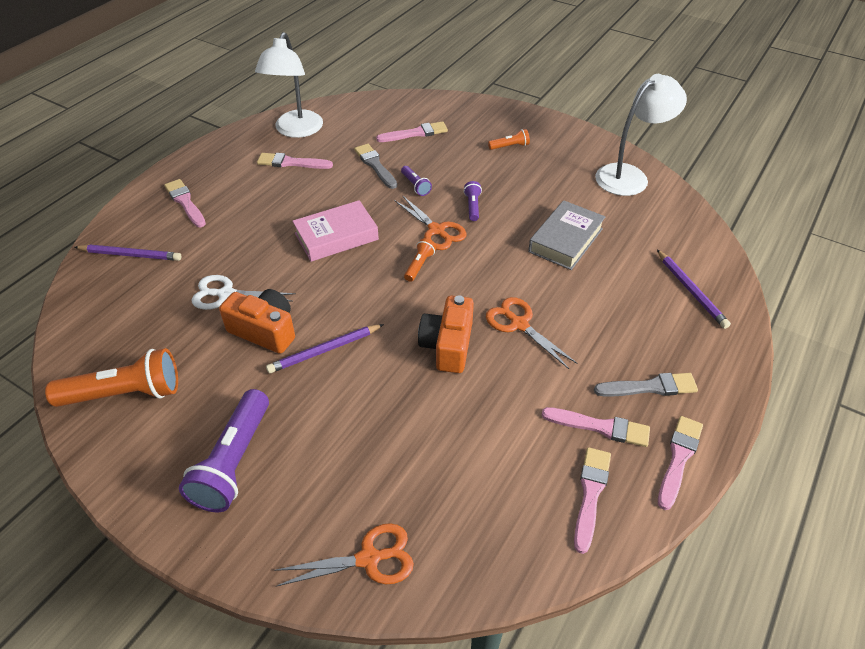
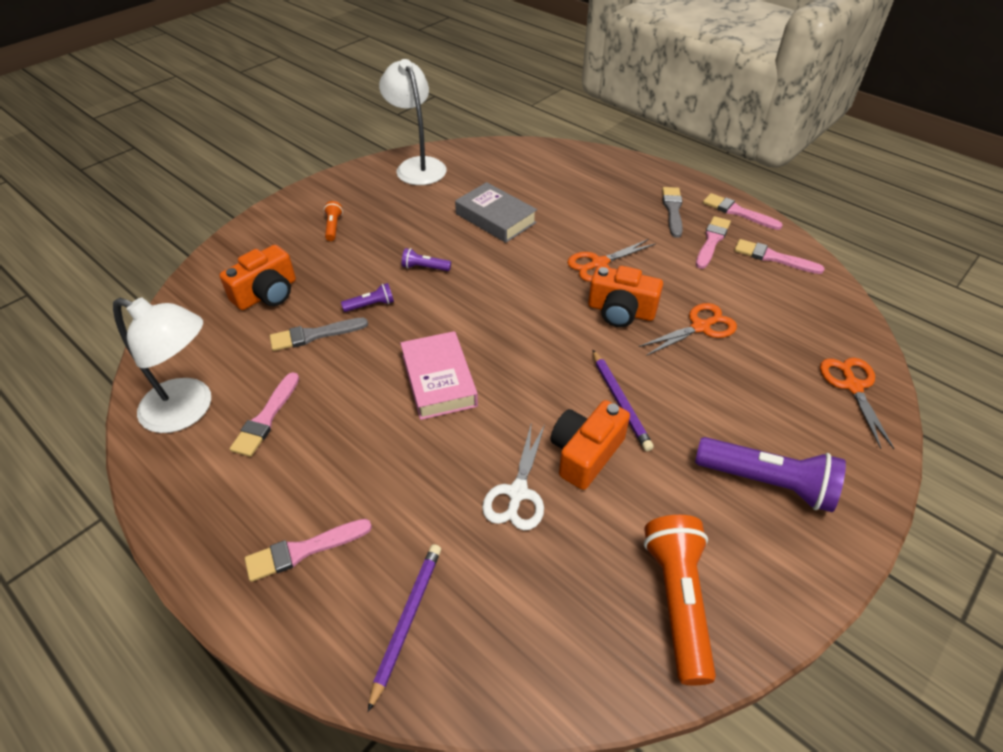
camera: 80 degrees left, 0 degrees up
pink brush [376,121,448,142] -> orange camera [219,245,296,310]
orange scissors [394,195,467,250] -> orange scissors moved to [639,303,737,356]
orange flashlight [404,238,436,282] -> none
purple pencil [657,250,731,329] -> none

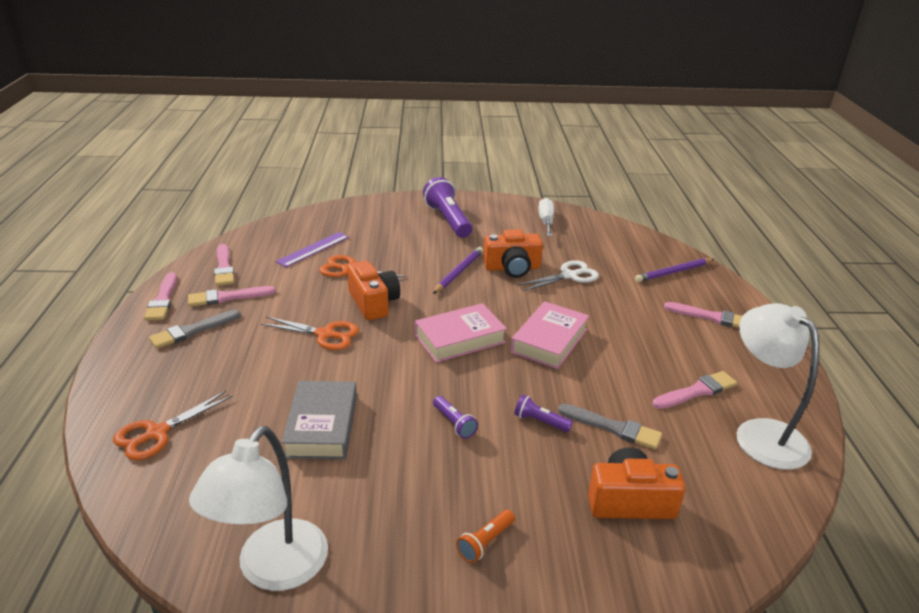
camera: 135 degrees left, 15 degrees down
orange flashlight [644,515,716,685] -> white screwdriver [539,198,554,236]
orange scissors [820,358,894,449] -> orange scissors moved to [113,391,233,460]
none -> purple ruler [275,232,349,267]
none -> pink book [415,303,507,363]

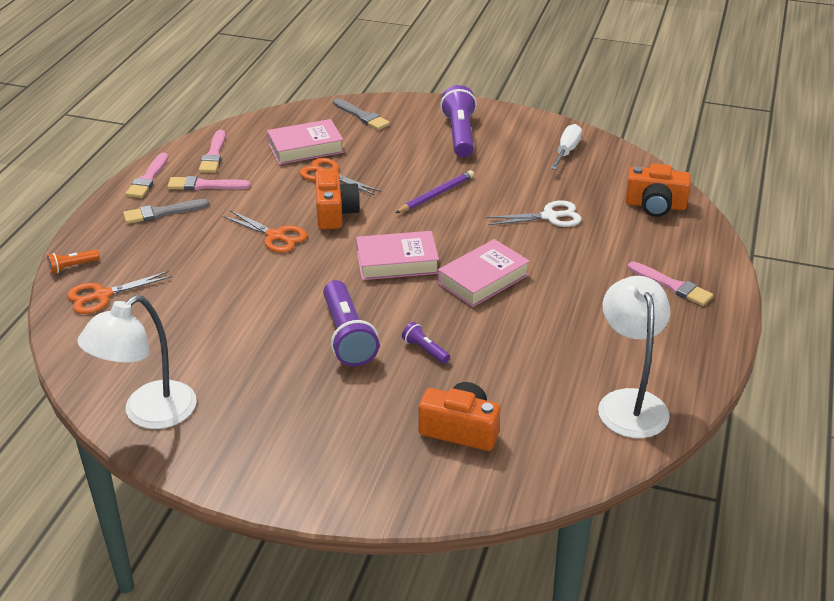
camera: 20 degrees right, 5 degrees up
purple ruler [275,232,349,267] -> pink book [267,119,344,165]
grey book [281,381,357,460] -> none
purple flashlight [433,396,478,439] -> purple flashlight [323,280,379,367], size x2.10
orange flashlight [456,510,515,563] -> orange flashlight moved to [47,249,100,274]
orange camera [483,229,543,278] -> orange camera moved to [625,164,691,217]
grey brush [558,404,662,449] -> grey brush moved to [333,98,390,130]
purple pencil [635,258,714,282] -> none
pink brush [653,371,737,409] -> none

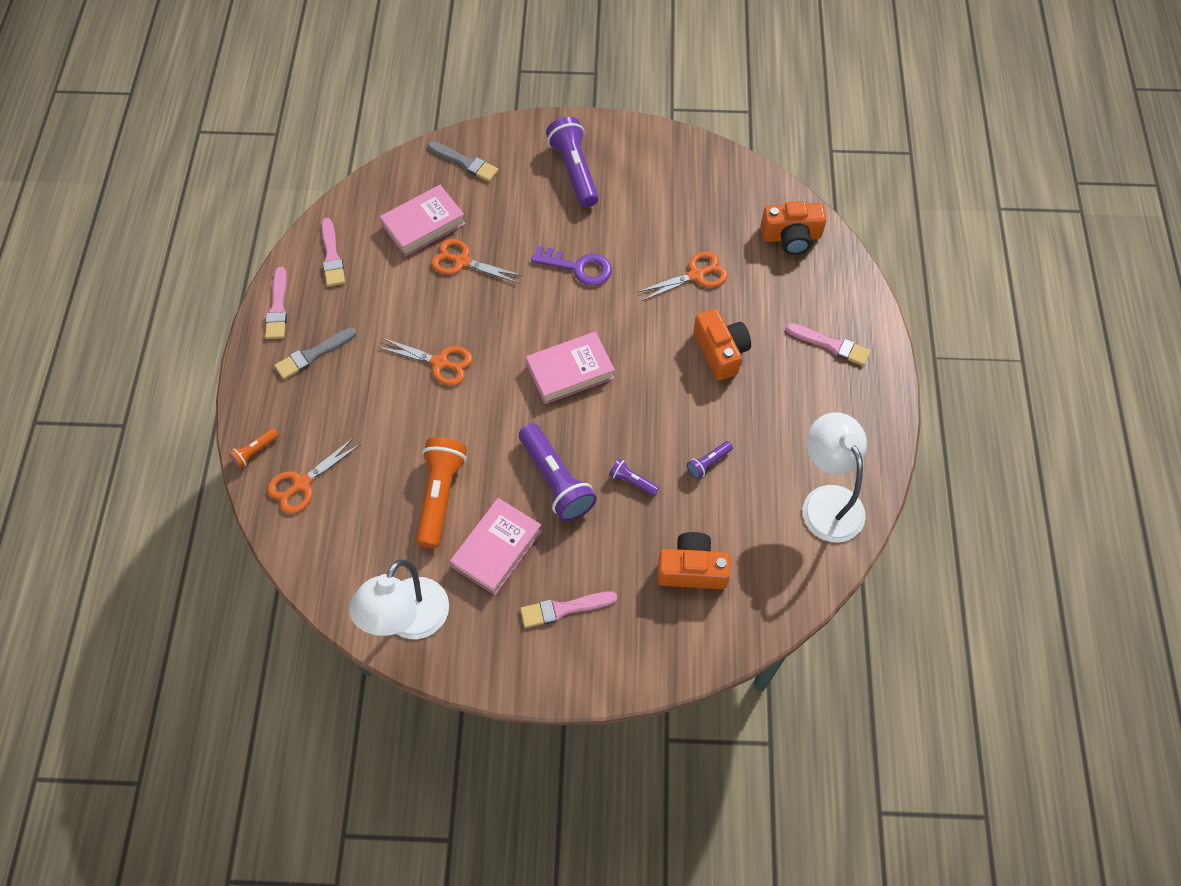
camera: 15 degrees left, 25 degrees up
pink brush [167,176,251,191] -> pink brush moved to [520,591,617,628]
orange camera [315,169,360,230] -> orange camera moved to [693,309,751,380]
purple pencil [395,170,474,213] -> purple key [531,246,612,286]
pink book [438,239,530,307] -> pink book moved to [450,498,542,595]
white scissors [486,200,582,227] -> orange scissors [638,251,728,301]
white screwdriver [551,124,582,170] -> none
none -> orange flashlight [416,437,467,549]
none -> purple flashlight [687,441,733,479]

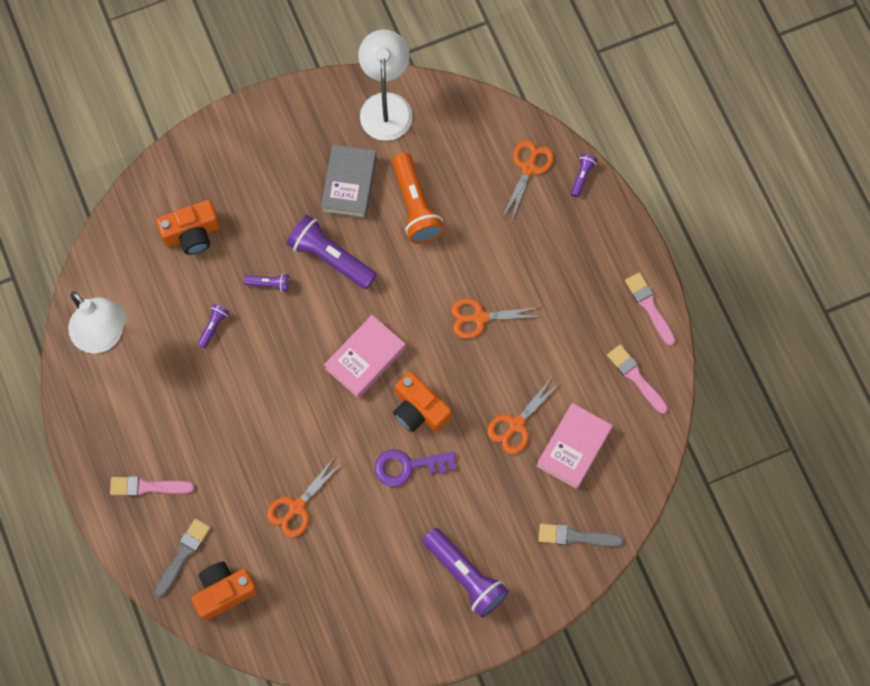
camera: 155 degrees right, 10 degrees up
orange flashlight [229,428,279,469] -> purple flashlight [571,153,597,198]
grey brush [274,327,357,379] -> grey brush moved to [155,519,210,597]
orange scissors [431,239,523,283] -> orange scissors turned 135 degrees clockwise [487,376,561,454]
pink book [450,498,542,595] -> grey book [321,144,377,219]
pink brush [520,591,617,628] -> none
orange camera [693,309,751,380] -> orange camera moved to [393,371,452,432]

